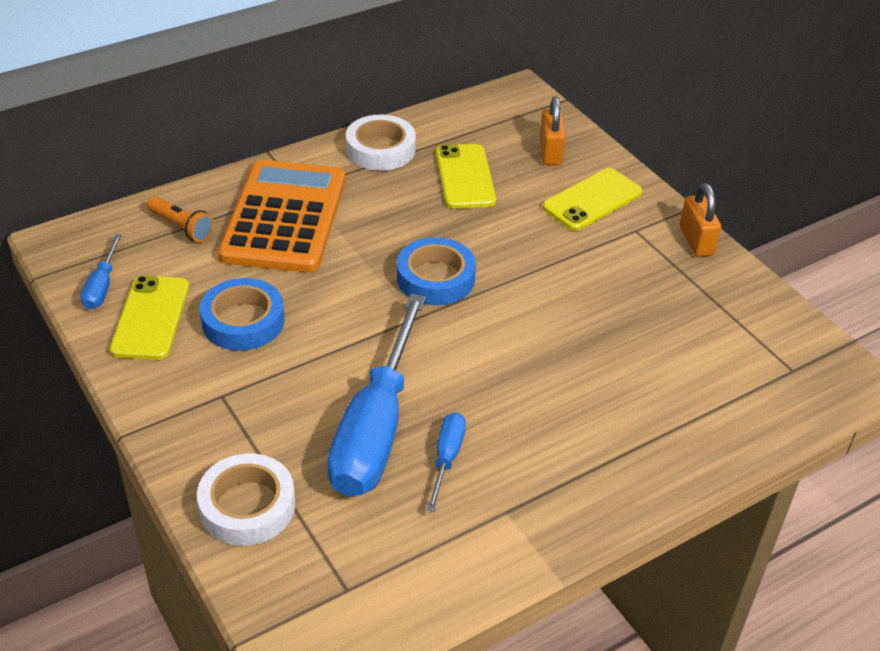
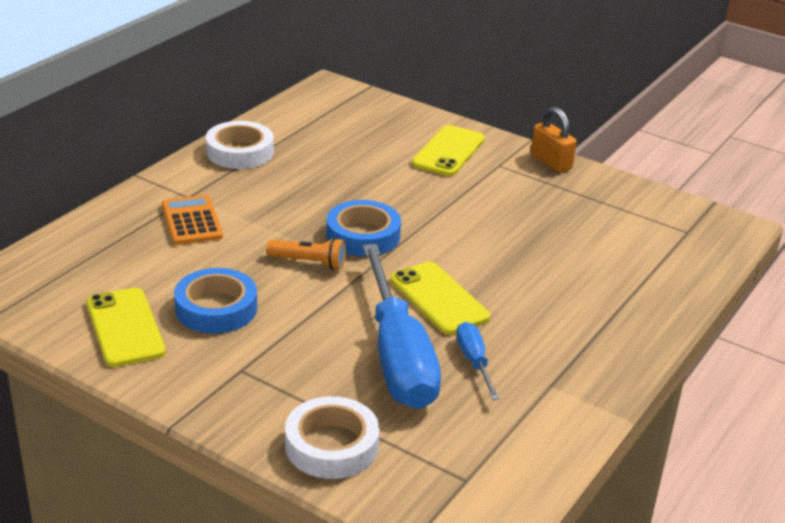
camera: 25 degrees left, 10 degrees down
blue screwdriver [81,234,122,310] -> none
orange flashlight [147,196,214,242] -> orange flashlight moved to [267,238,346,270]
orange calculator [218,160,345,273] -> orange calculator [162,195,223,245], size x0.51
yellow phone [436,144,496,209] -> yellow phone moved to [390,262,490,335]
orange padlock [540,97,565,165] -> none

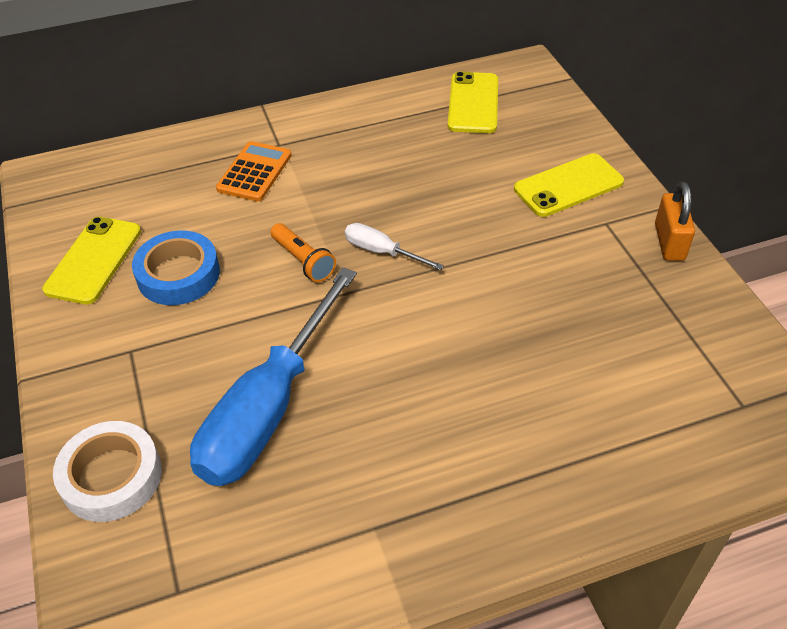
camera: 40 degrees right, 15 degrees up
white tape [206,121,274,169] -> none
blue tape [326,200,401,257] -> white screwdriver [345,223,444,270]
yellow phone [390,262,490,335] -> yellow phone moved to [448,71,498,133]
blue screwdriver [456,322,499,400] -> none

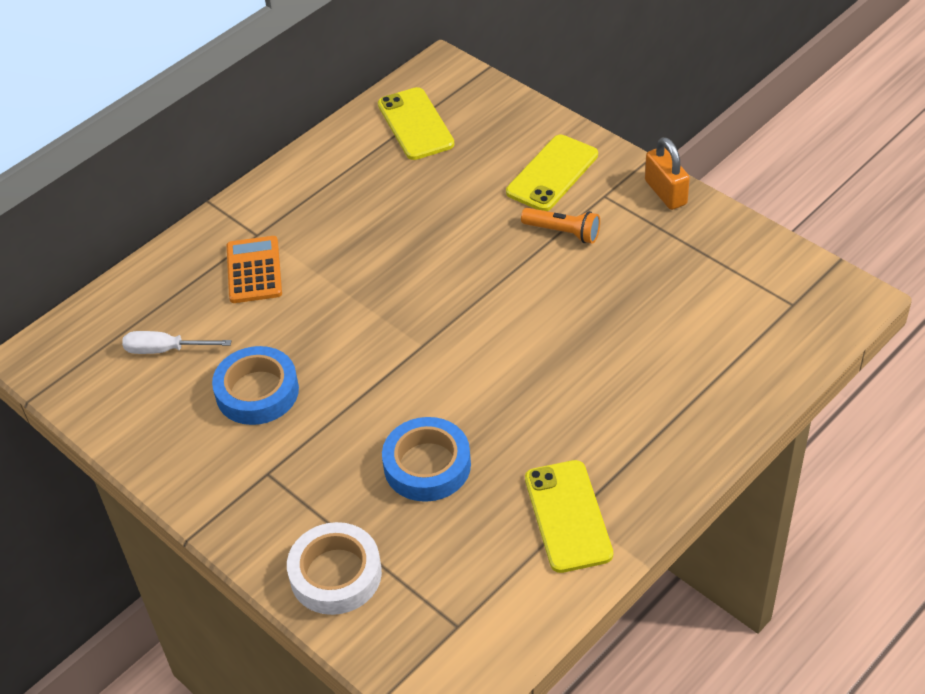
camera: 25 degrees left, 0 degrees up
yellow phone [42,217,141,305] -> yellow phone moved to [525,460,613,573]
blue screwdriver [190,267,357,486] -> blue tape [382,417,471,502]
orange flashlight [271,223,336,282] -> orange flashlight moved to [521,208,600,244]
white screwdriver [345,223,444,270] -> white screwdriver moved to [122,331,232,354]

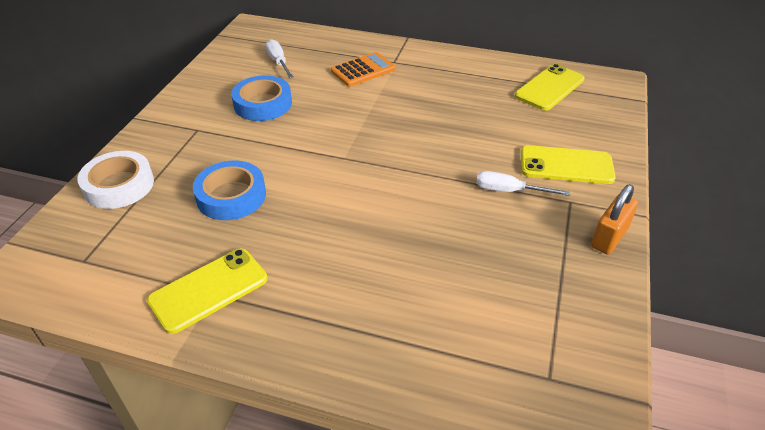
camera: 60 degrees right, 5 degrees down
orange flashlight [521,208,600,244] -> white screwdriver [476,171,570,196]

